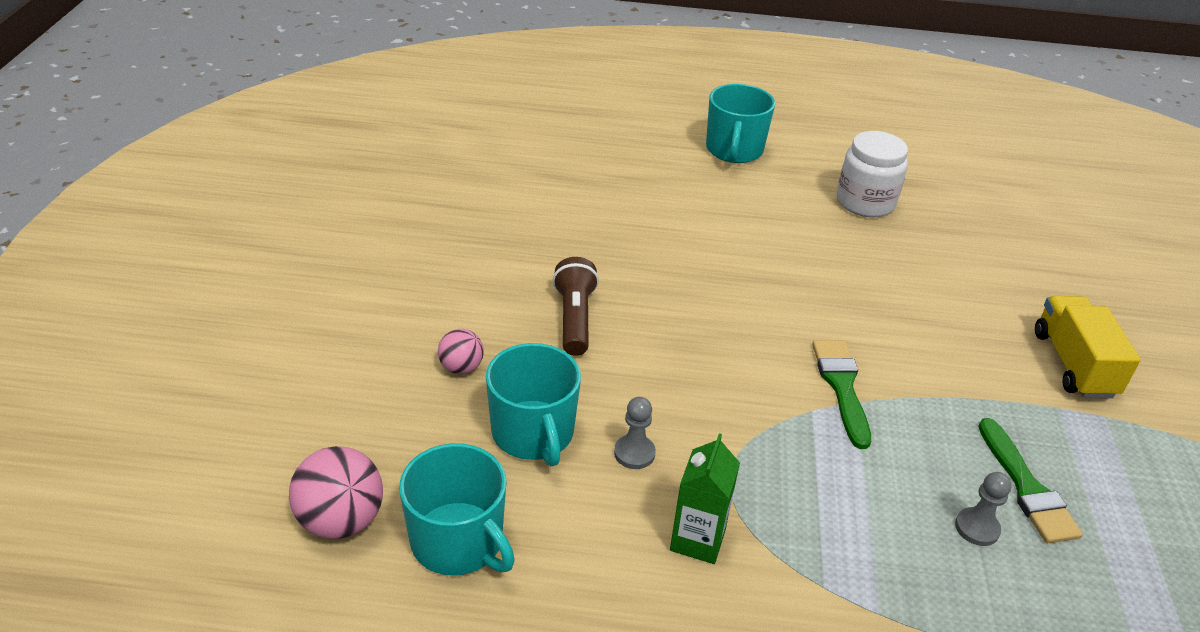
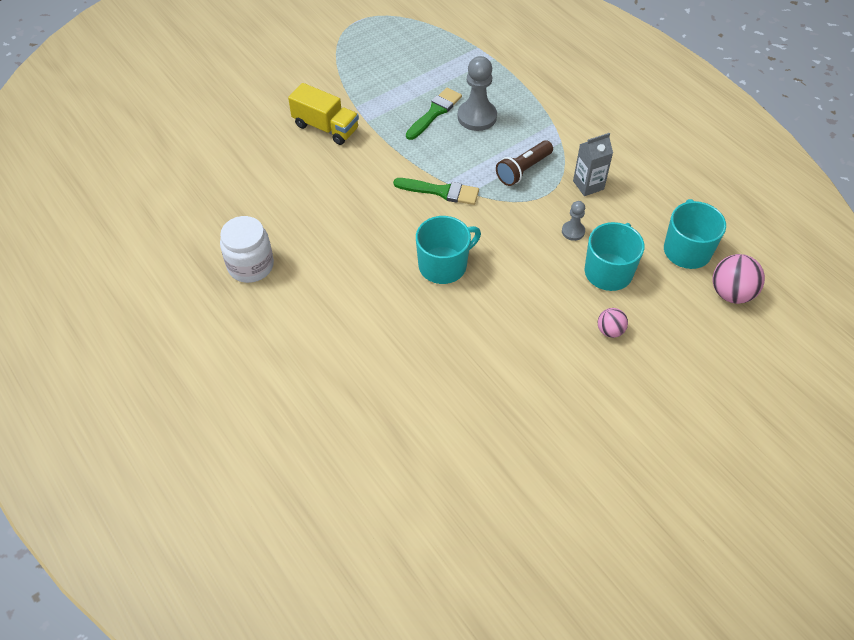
camera: 130 degrees left, 15 degrees up
brown flashlight [553,257,599,356] -> brown flashlight moved to [496,140,553,186]
green carton [670,433,740,564] -> grey carton [573,133,613,196]
turquoise mug [706,84,775,163] -> turquoise mug moved to [416,216,481,284]
green brush [812,340,871,449] -> green brush turned 120 degrees counterclockwise [393,178,479,205]
grey pawn [955,472,1011,546] -> grey pawn [458,56,497,131], size x1.88
yellow truck [1035,296,1141,398] -> yellow truck turned 105 degrees counterclockwise [288,83,359,145]

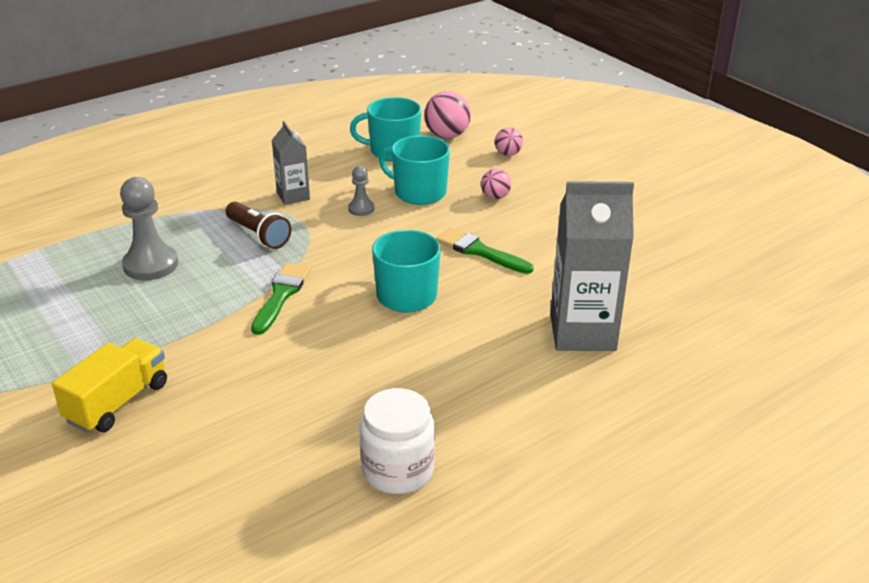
camera: 90 degrees left, 20 degrees down
green brush [406,88,462,140] -> green brush moved to [436,228,534,274]
none -> pink ball [495,127,523,156]
none -> grey carton [550,181,634,351]

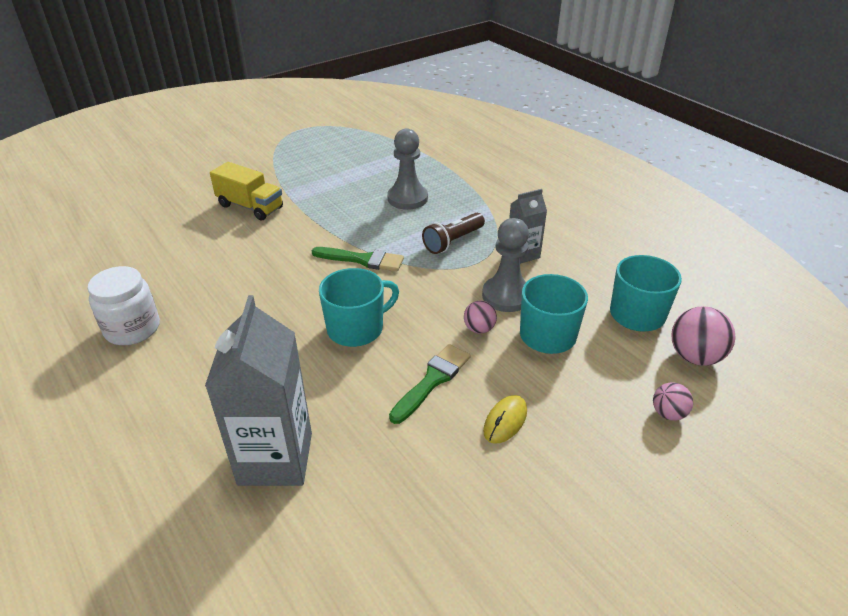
camera: 90 degrees right, 5 degrees up
grey pawn [348,166,375,216] -> grey pawn [482,218,529,312], size x1.88
pink ball [481,169,511,199] -> pink ball moved to [464,301,497,334]
none -> yellow mouse [483,395,527,444]

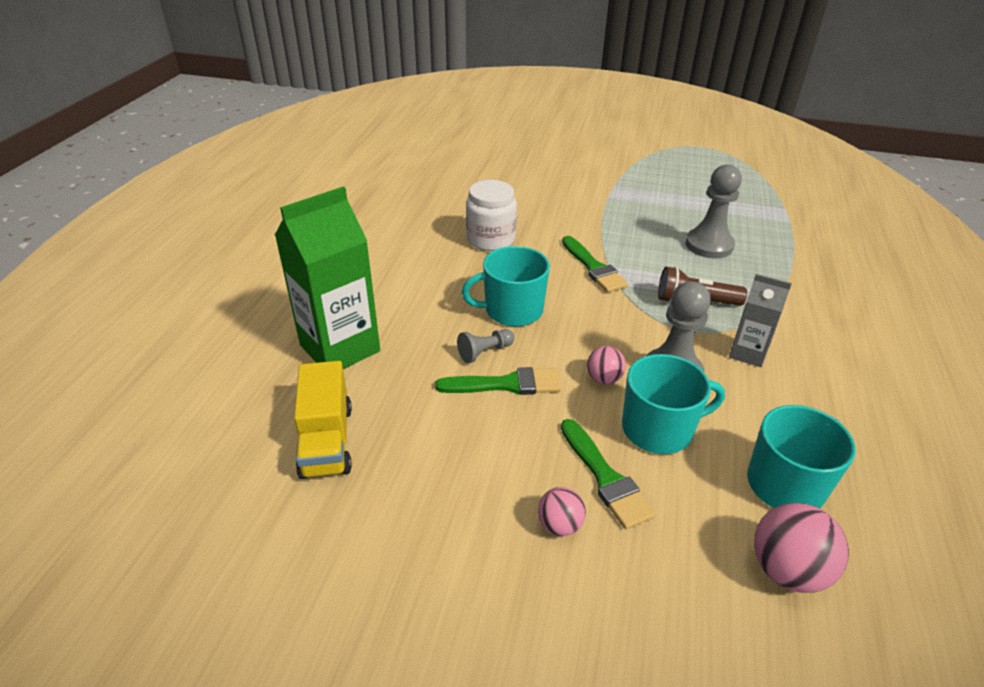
camera: 50 degrees right, 0 degrees up
white jar [87,266,160,345] -> white jar moved to [466,180,517,251]
grey carton [205,295,312,486] -> green carton [275,186,380,369]
yellow truck [210,162,283,221] -> yellow truck moved to [294,361,352,479]
turquoise mug [319,268,399,347] -> turquoise mug turned 150 degrees clockwise [462,246,550,327]
yellow mouse [483,395,527,444] -> none
pink ball [653,382,693,421] -> pink ball moved to [538,487,586,536]
none -> grey pawn [457,329,514,363]
none -> green brush [561,419,656,529]

